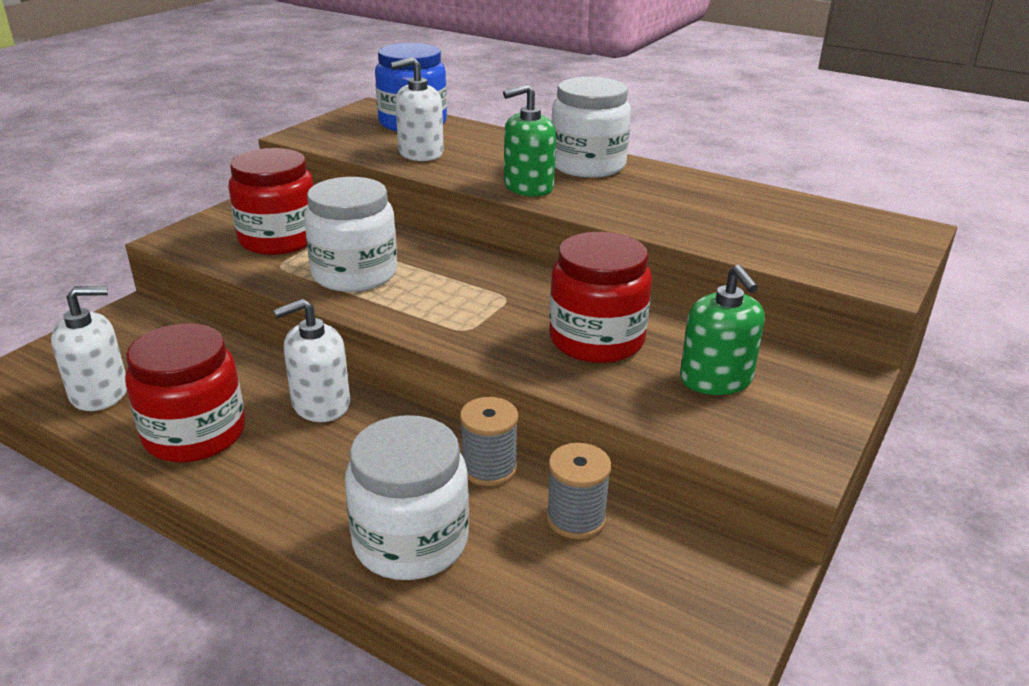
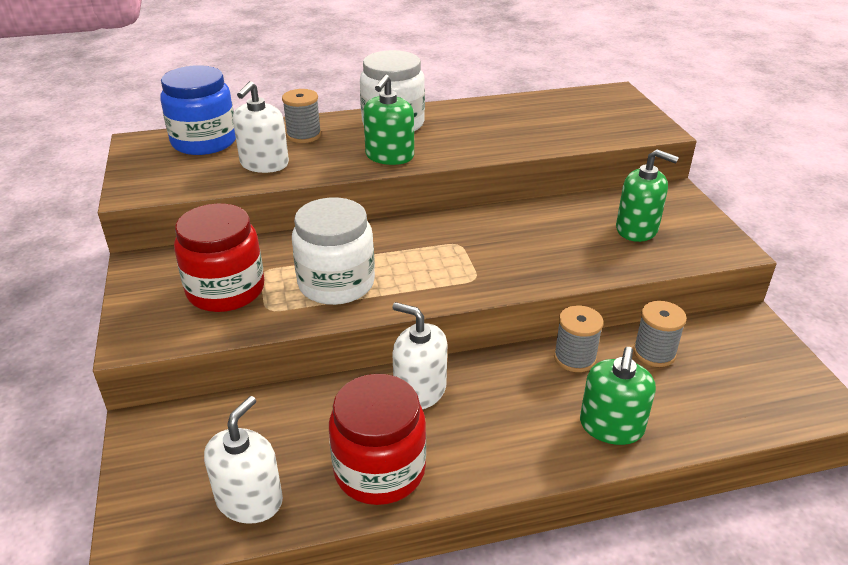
camera: 45 degrees left, 5 degrees up
white soap dispenser [273,299,350,422] -> white soap dispenser turned 105 degrees clockwise [392,302,447,409]
white jar [345,415,469,580] -> green soap dispenser [580,347,656,445]
red jar [549,232,652,363] -> none
none -> grey spool [282,89,321,143]

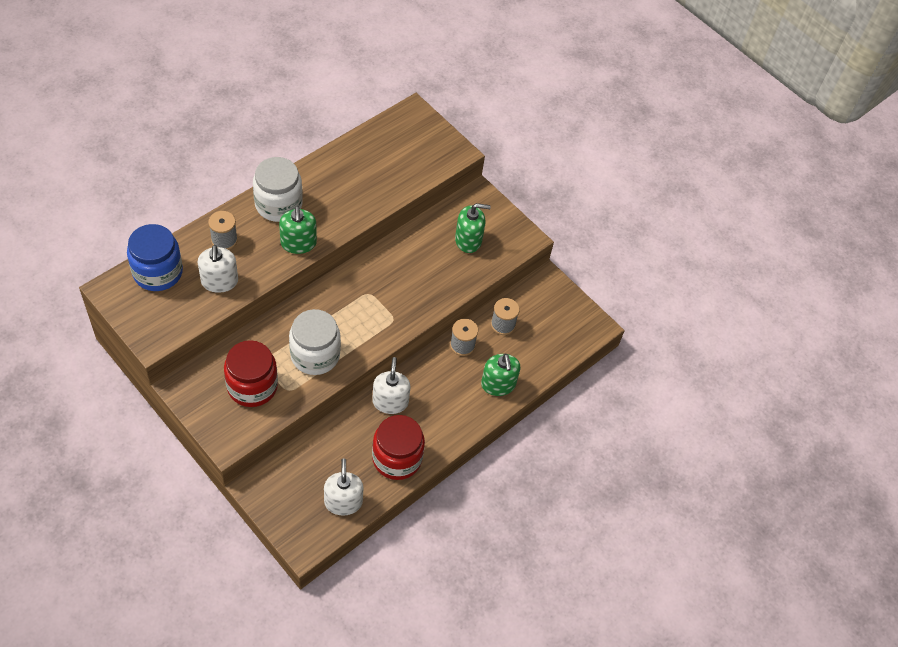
camera: 35 degrees left, 20 degrees up
white soap dispenser [392,302,447,409] -> white soap dispenser turned 90 degrees clockwise [372,357,410,414]

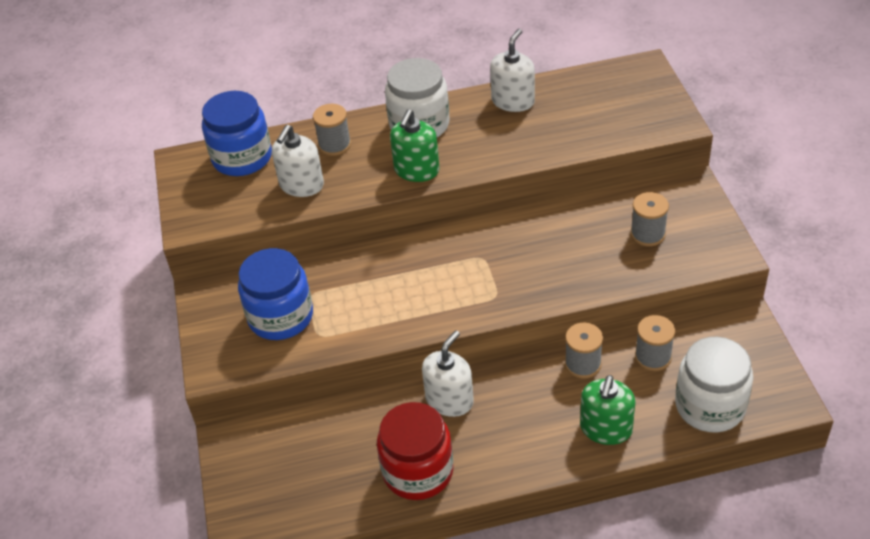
camera: 40 degrees right, 10 degrees down
red jar [224,340,278,407] -> blue jar [238,248,313,340]
white jar [289,309,341,375] -> white jar moved to [675,337,753,432]
white soap dispenser [324,458,364,516] -> white soap dispenser moved to [490,29,535,112]
green soap dispenser [455,203,491,253] -> grey spool [630,192,669,247]

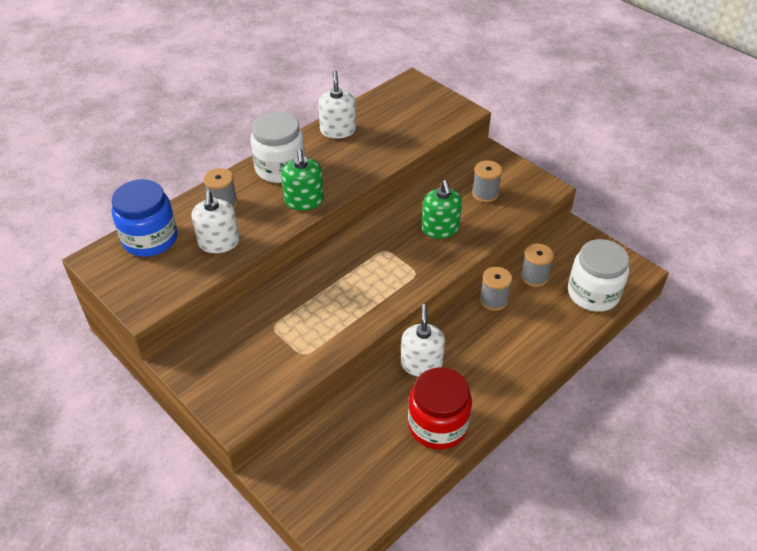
camera: 35 degrees left, 0 degrees up
blue jar [238,248,313,340] -> none
green soap dispenser [580,375,636,445] -> green soap dispenser moved to [422,180,462,239]

